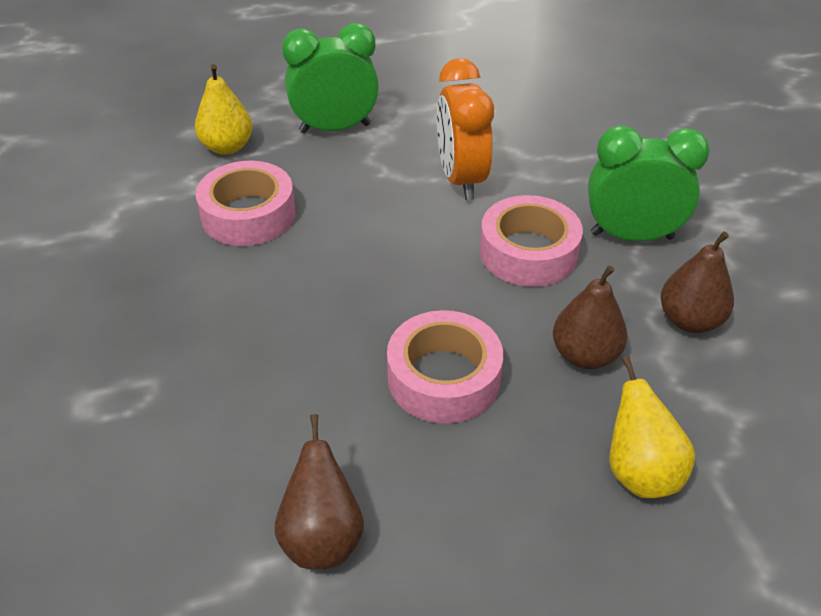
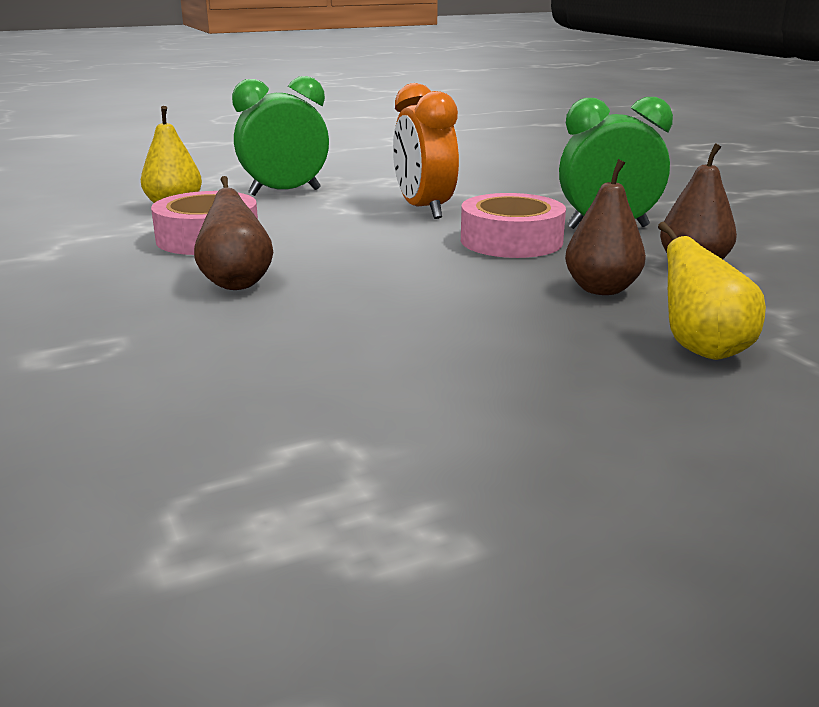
camera: 10 degrees left, 20 degrees down
brown pear [275,414,364,569] -> brown pear moved to [194,176,273,290]
pink tape [387,310,503,424] -> none

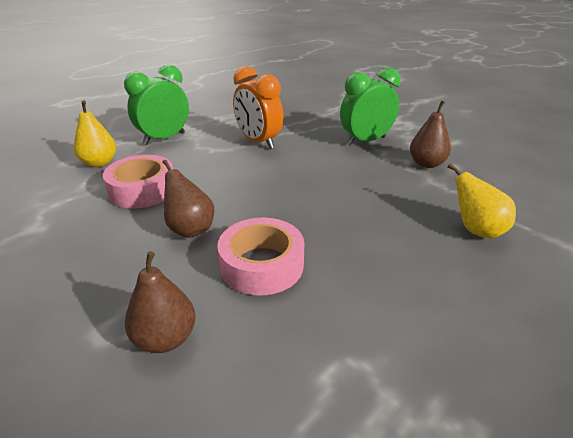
camera: 20 degrees left, 10 degrees up
pink tape [461,193,566,258] -> pink tape moved to [217,217,304,296]
brown pear [565,159,646,295] -> brown pear moved to [125,251,196,353]

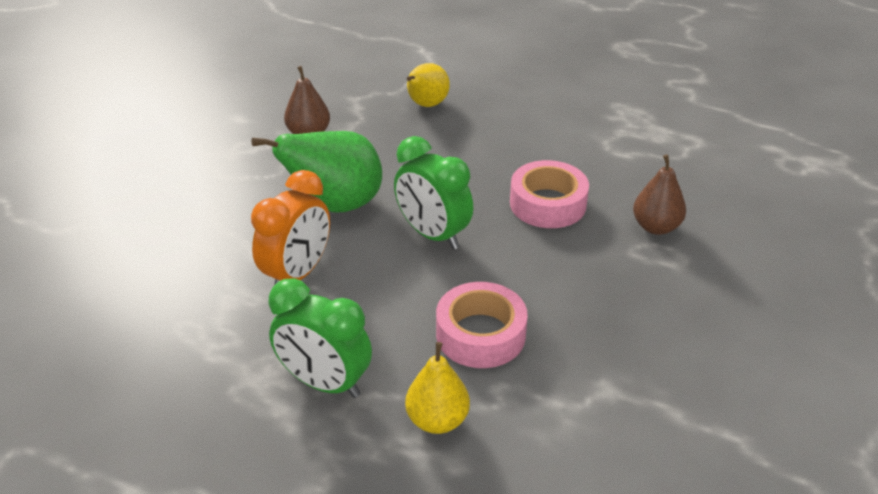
camera: 110 degrees left, 5 degrees up
brown pear [162,160,214,238] -> none
green clock [340,67,400,145] -> green clock moved to [394,136,473,250]
none -> green pear [251,131,382,212]

